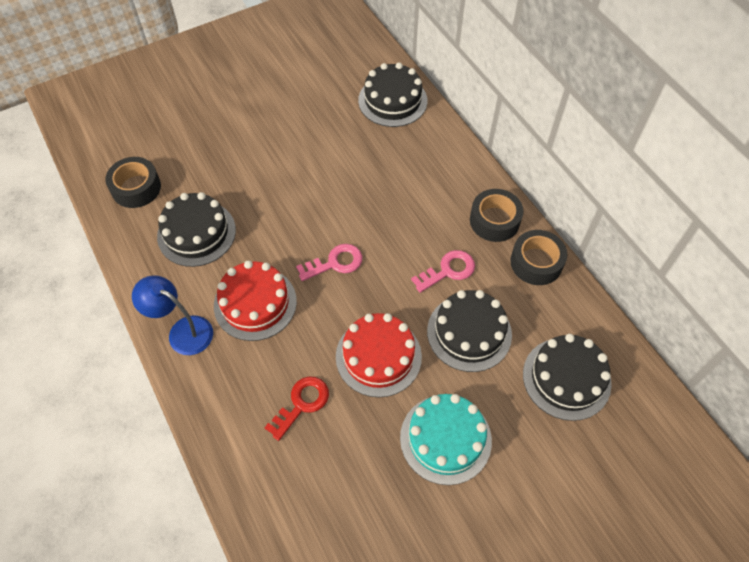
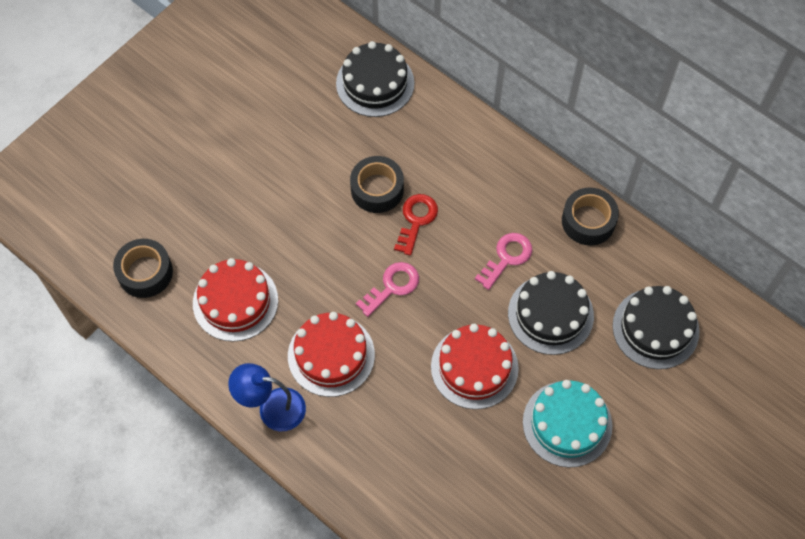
camera: 20 degrees left, 5 degrees up
black cake [157,192,236,267] -> red cake [193,258,278,342]
red key [265,376,329,441] -> red key moved to [394,194,438,256]
black tape [470,189,523,242] -> black tape moved to [350,156,404,213]

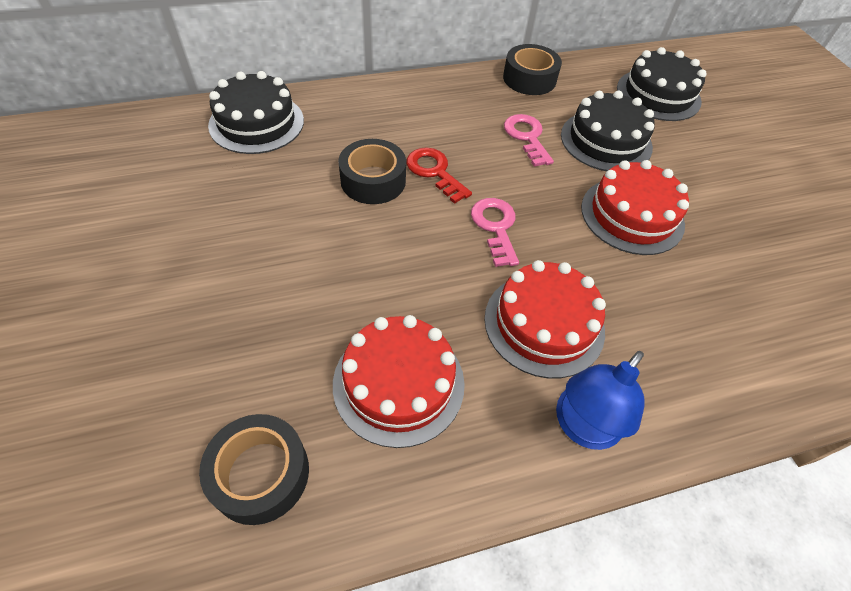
camera: 60 degrees left, 10 degrees down
turquoise cake [523,380,612,468] -> none

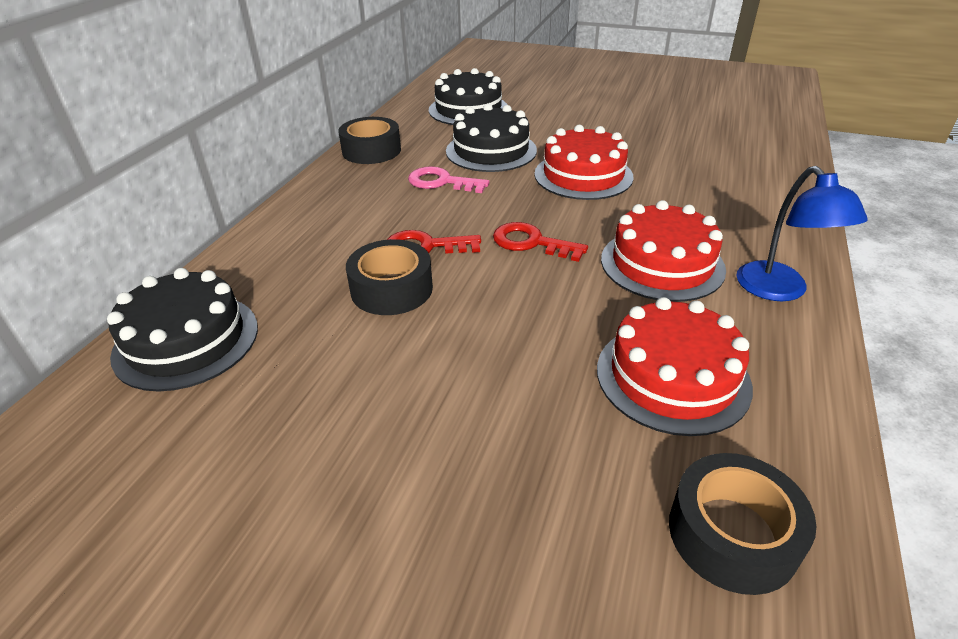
camera: 50 degrees left, 15 degrees down
pink key [471,198,519,267] -> red key [493,222,588,262]

